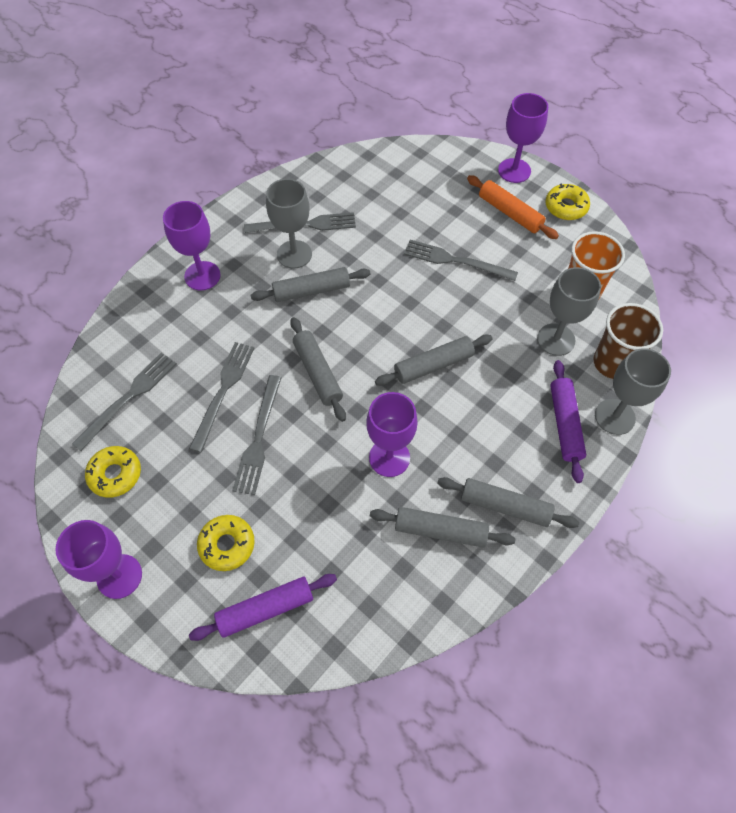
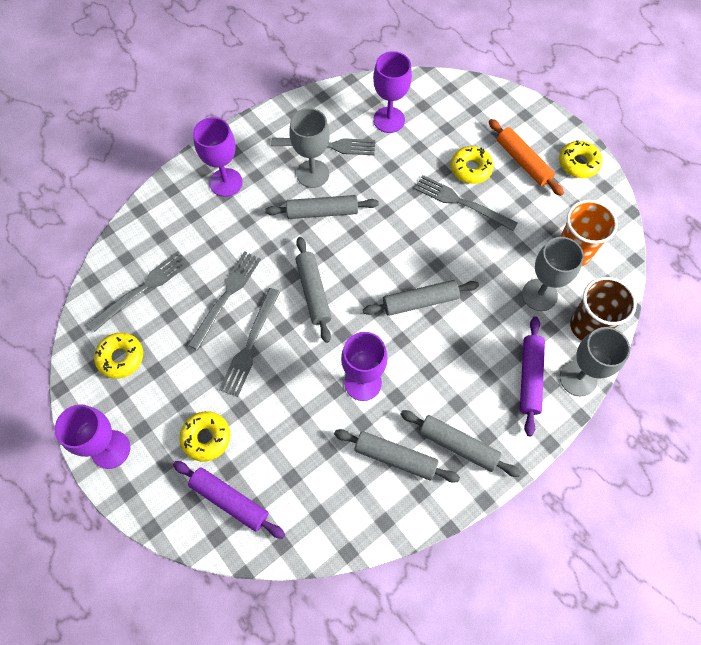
camera: 10 degrees right, 5 degrees up
purple rolling pin [189,574,337,641] -> purple rolling pin turned 45 degrees clockwise [173,461,285,539]
purple goblet [498,93,548,183] -> purple goblet moved to [373,51,412,133]
none -> yellow donut [451,146,494,184]

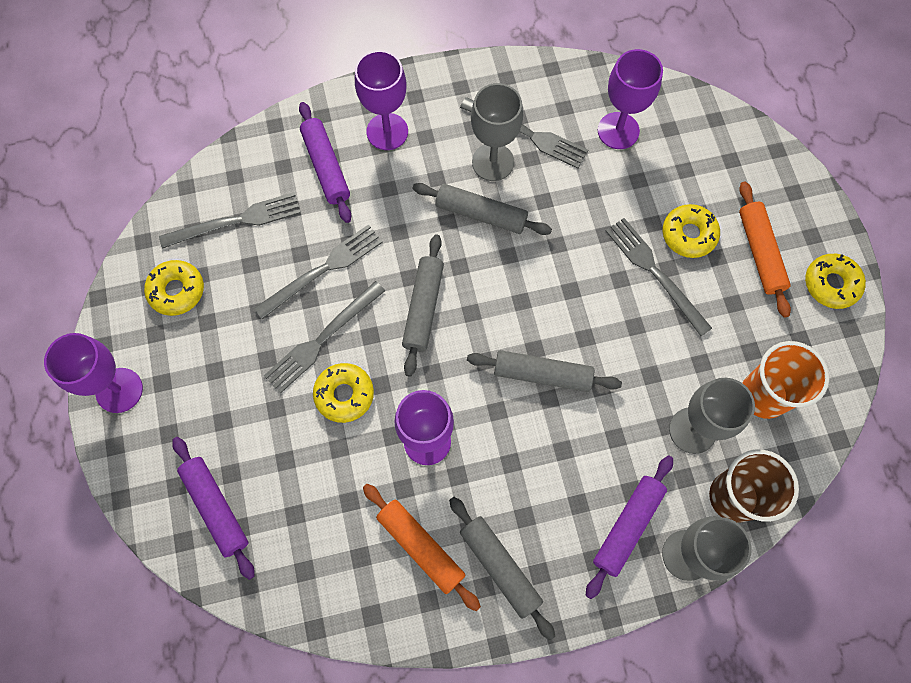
camera: 25 degrees right, 5 degrees up
yellow donut [179,411,231,461] -> yellow donut moved to [313,363,374,423]
grey rolling pin [334,429,460,483] -> orange rolling pin [363,484,481,611]
none -> purple rolling pin [299,102,351,223]

